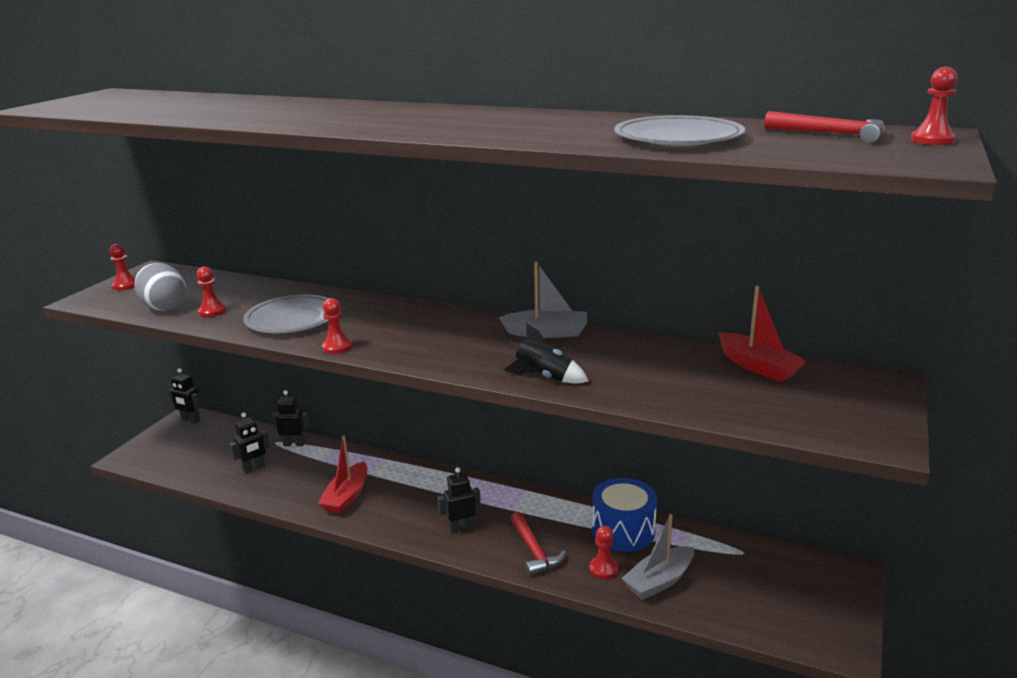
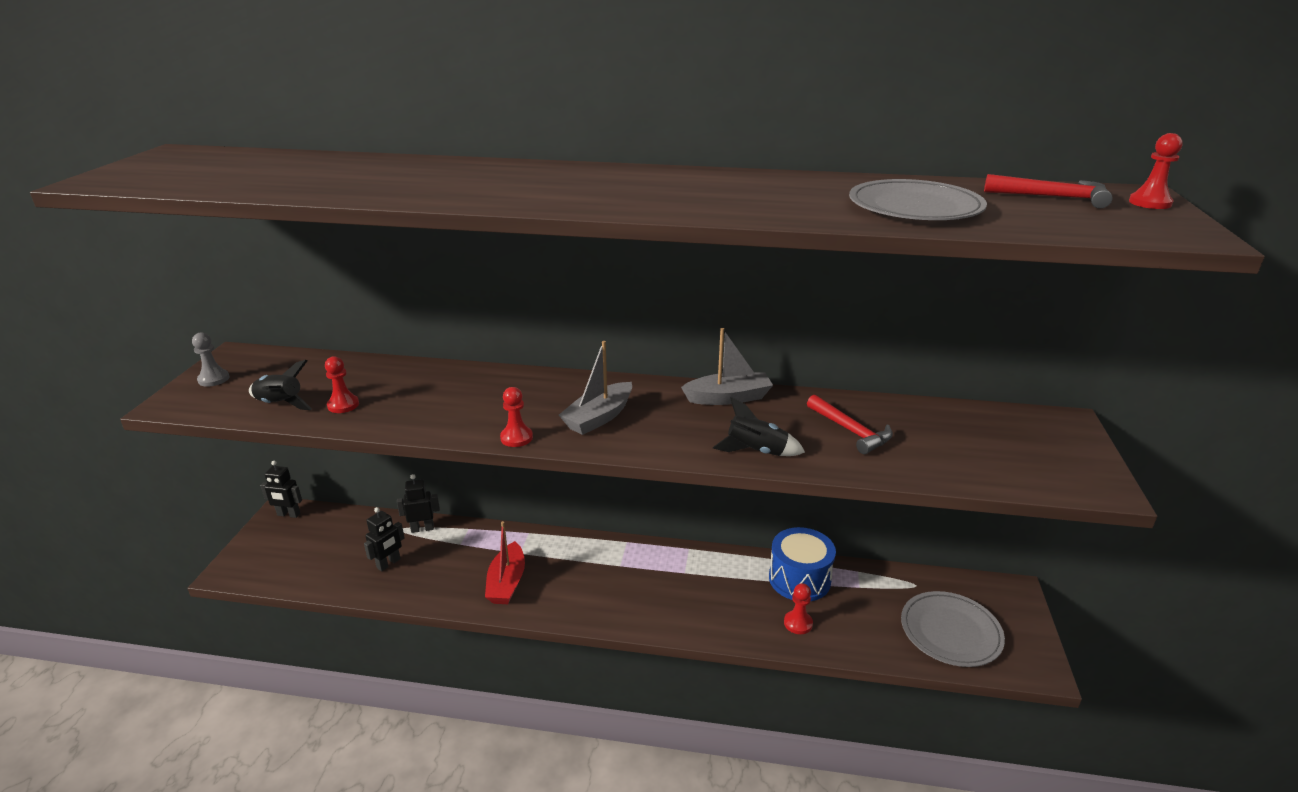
camera: 15 degrees left, 5 degrees up
red pawn [109,244,135,290] -> grey pawn [192,333,229,387]
grey egg [135,263,186,311] -> black rocket [249,360,312,410]
grey plate [243,294,329,333] -> grey plate moved to [901,591,1005,667]
black robot [438,467,481,533] -> none
red hammer [511,512,566,576] -> red hammer moved to [807,394,893,454]
grey boat [622,514,694,600] -> grey boat moved to [559,341,632,435]
red boat [718,286,806,382] -> none

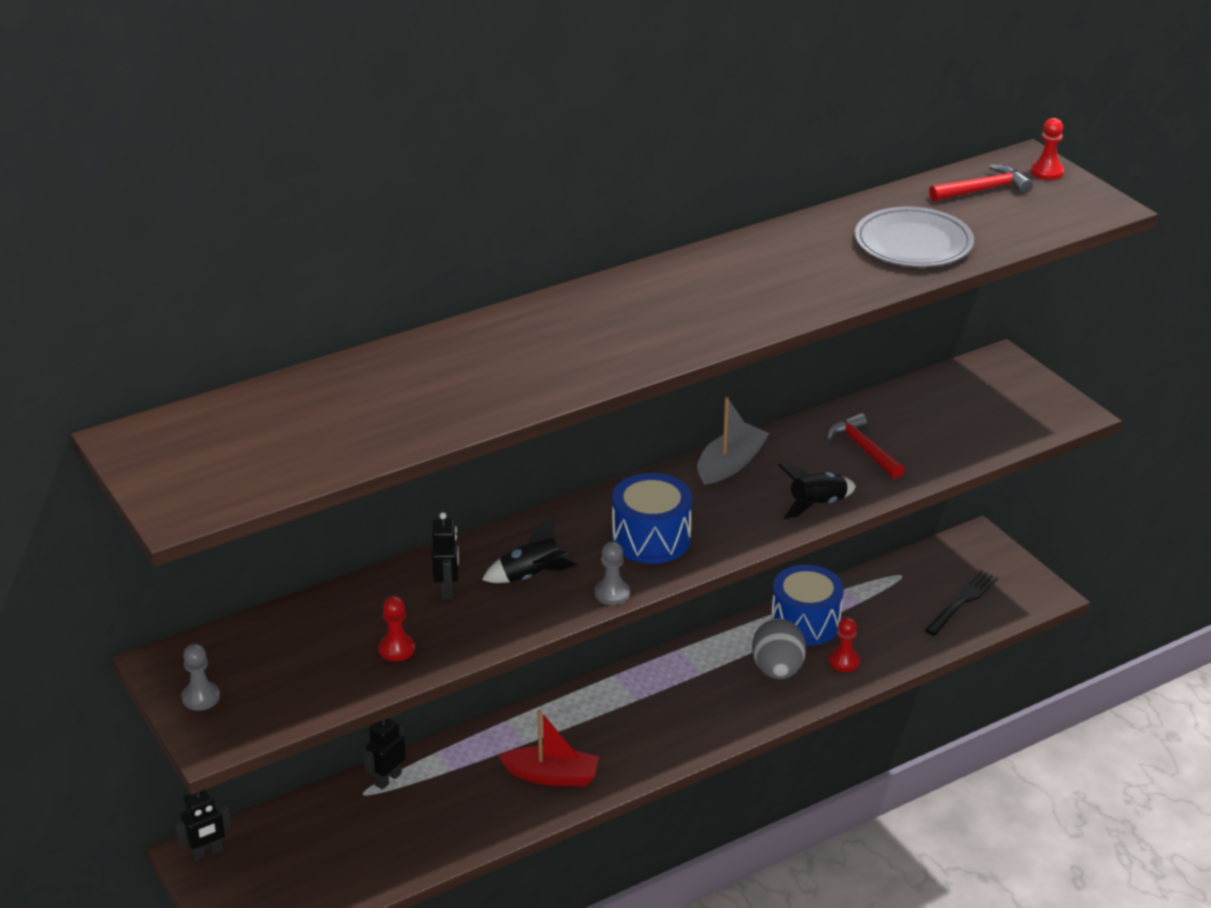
camera: 40 degrees left, 5 degrees up
black rocket [249,360,312,410] -> black rocket moved to [482,514,577,583]
black robot [364,507,405,571] -> black robot moved to [432,512,459,599]
red boat [485,521,525,604] -> red boat turned 45 degrees counterclockwise [498,710,599,786]
red pawn [500,387,533,447] -> grey pawn [595,541,630,605]
grey boat [559,341,632,435] -> blue drum [612,473,692,564]
red hammer [807,394,893,454] -> red hammer turned 135 degrees counterclockwise [827,413,905,479]
grey plate [901,591,1005,667] -> black fork [925,570,998,636]
none -> grey egg [752,618,806,679]

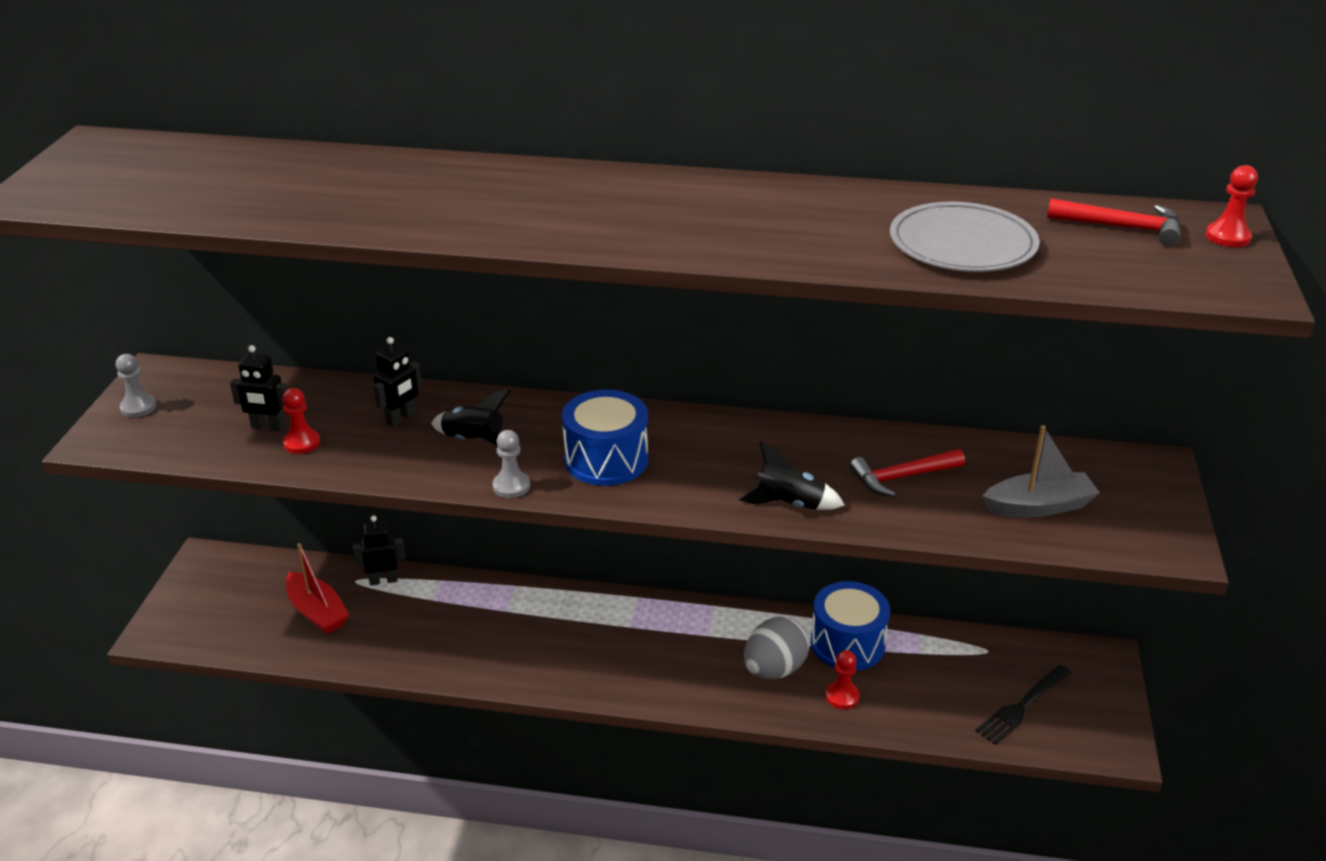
camera: 40 degrees right, 0 degrees up
black robot [175,789,231,862] -> black robot moved to [230,345,287,432]
red boat [498,710,599,786] -> red boat moved to [286,543,350,634]
grey boat [697,397,770,485] -> grey boat moved to [983,425,1100,518]
red hammer [827,413,905,479] -> red hammer turned 120 degrees counterclockwise [850,449,965,497]
black fork [925,570,998,636] -> black fork turned 150 degrees clockwise [975,665,1071,745]

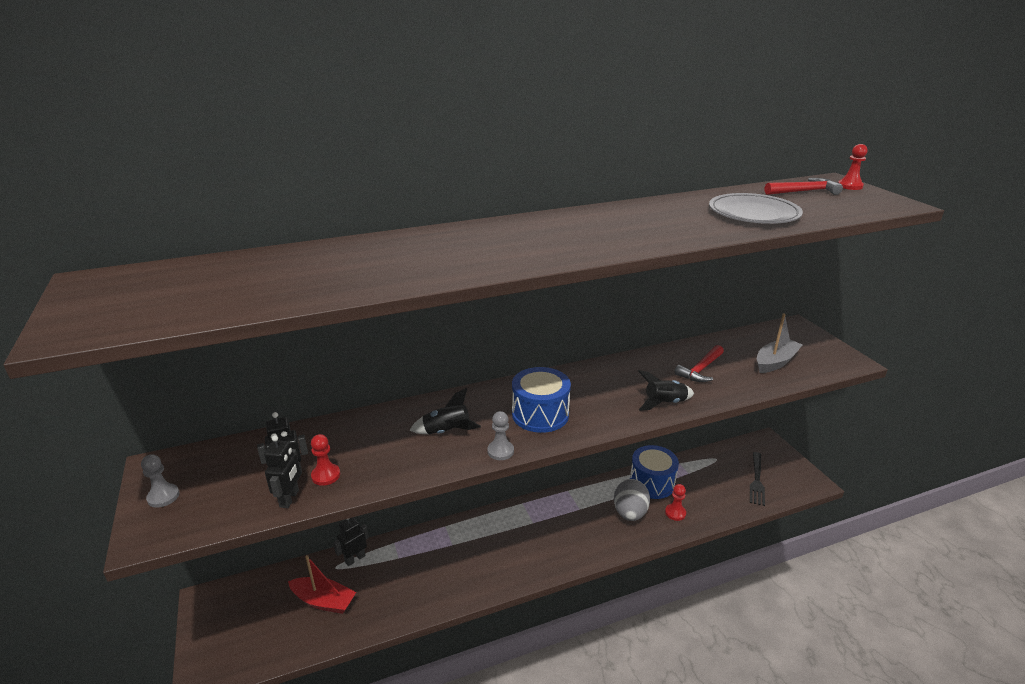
camera: 30 degrees left, 5 degrees down
black robot [373,337,422,427] -> black robot moved to [264,435,301,508]

